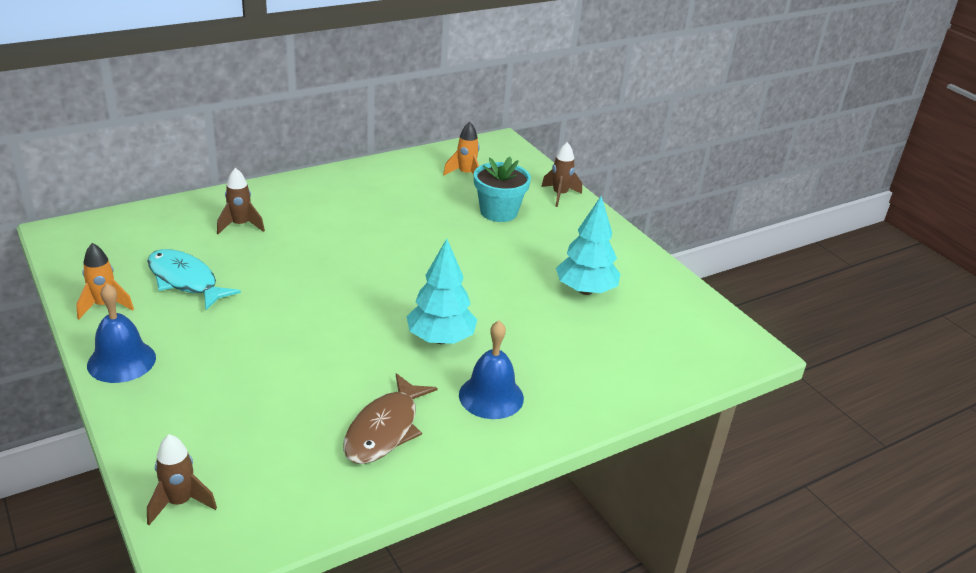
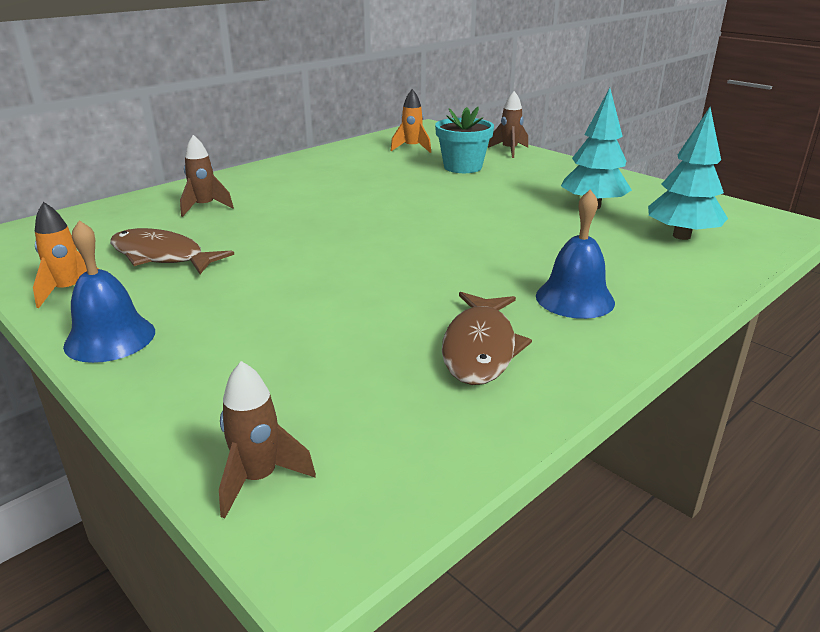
camera: 10 degrees left, 5 degrees down
turquoise fish [147,249,241,310] -> brown fish [110,228,234,274]
turquoise tree [407,239,477,344] -> turquoise tree moved to [648,107,728,240]

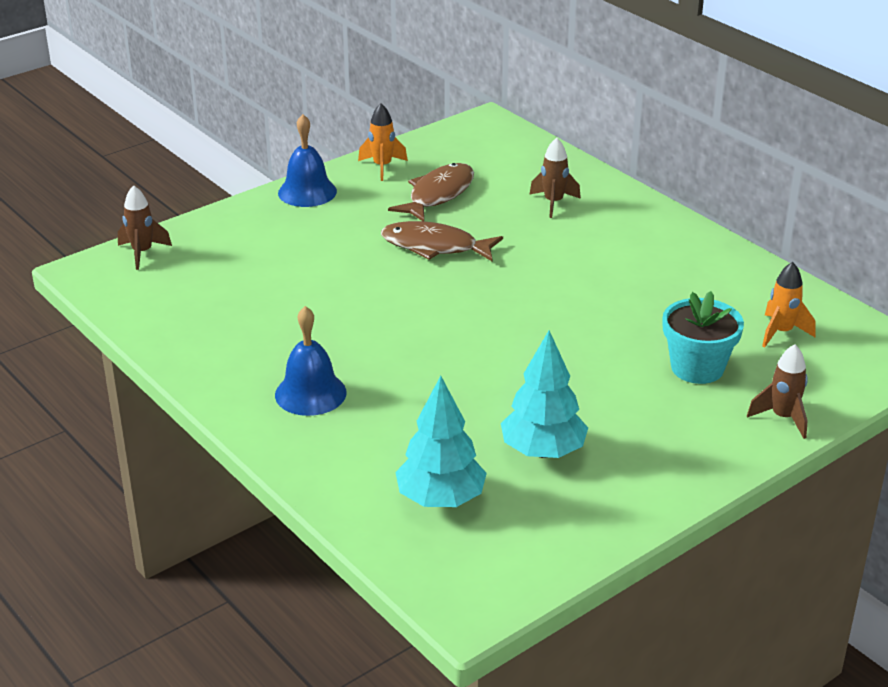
camera: 95 degrees right, 5 degrees up
brown fish [442,292,532,385] -> brown fish moved to [381,221,503,262]

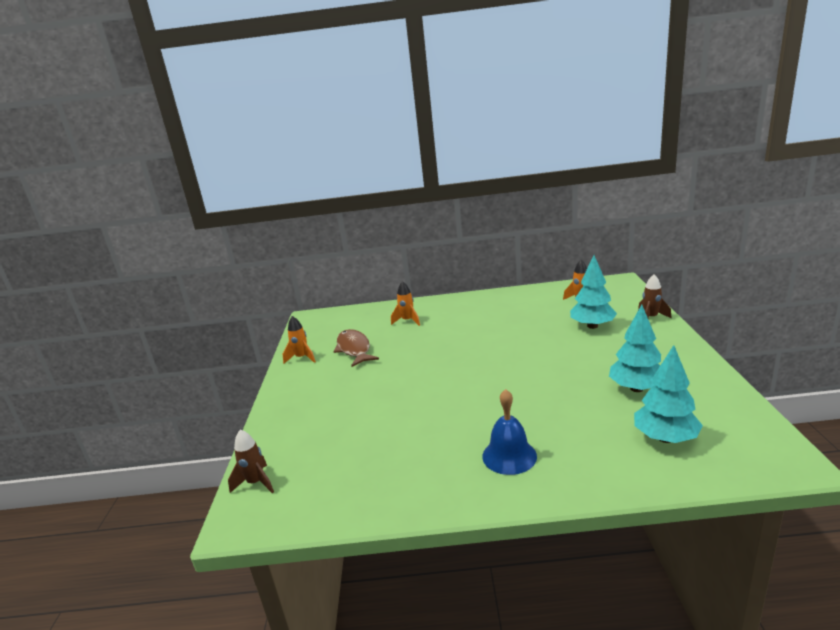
camera: 50 degrees left, 10 degrees down
blue bell [278,114,337,207] -> none
brown fish [381,221,503,262] -> none
brown rocket [529,138,581,218] -> orange rocket [391,281,420,326]
turquoise flower pot [663,291,744,384] -> turquoise tree [570,255,617,329]

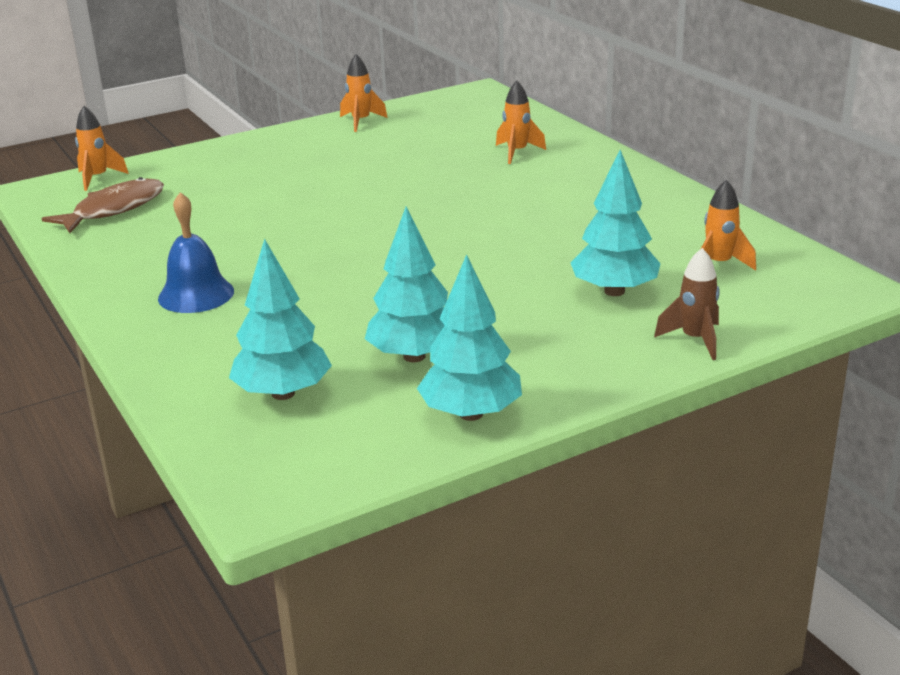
camera: 60 degrees right, 5 degrees up
brown rocket [228,430,274,493] -> orange rocket [75,106,129,191]
brown fish [333,329,379,367] -> brown fish moved to [42,177,164,233]
none -> turquoise tree [417,254,522,421]

